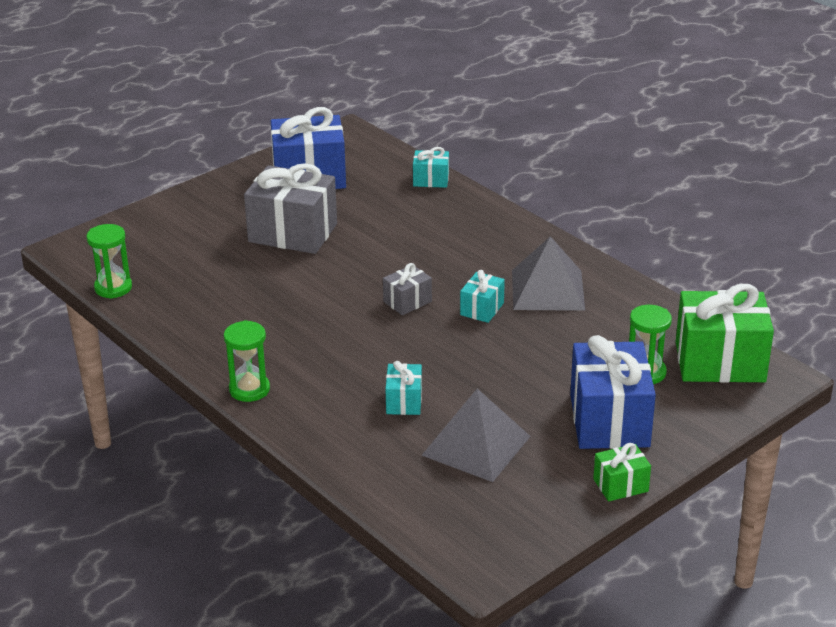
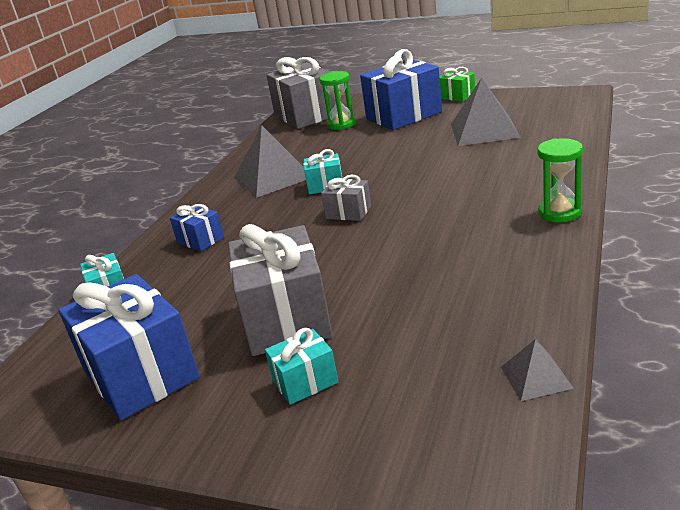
camera: 115 degrees left, 5 degrees down
green hourglass [87,224,132,299] -> grey pyramid [501,339,574,401]
turquoise gift [385,361,422,415] -> turquoise gift moved to [265,328,338,405]
green gift [676,284,774,383] -> grey gift [266,57,336,129]
none -> blue gift [170,204,224,252]

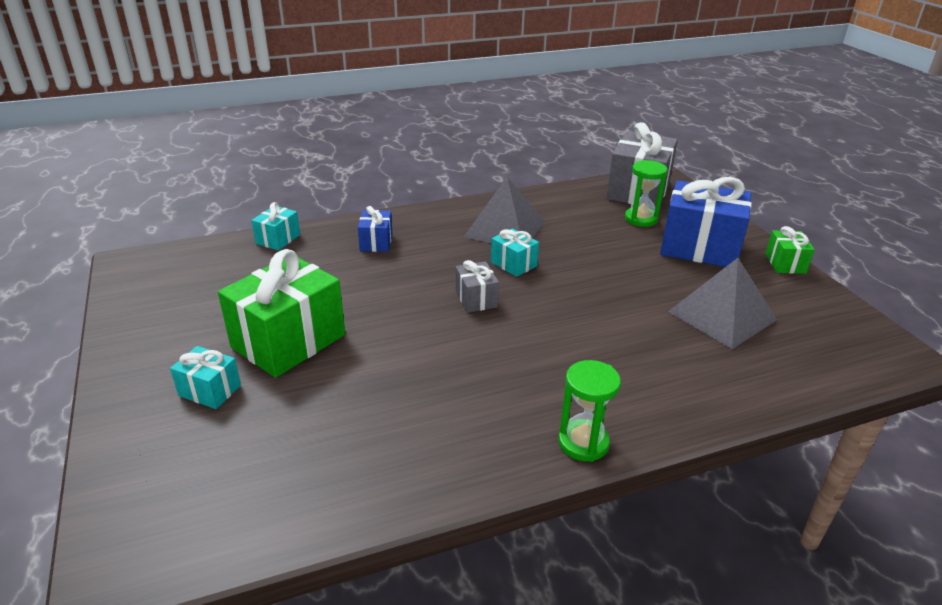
camera: 45 degrees right, 5 degrees up
blue gift [59,274,200,420] -> none
grey gift [228,224,333,356] -> green gift [218,249,345,378]
grey pyramid [501,339,574,401] -> none

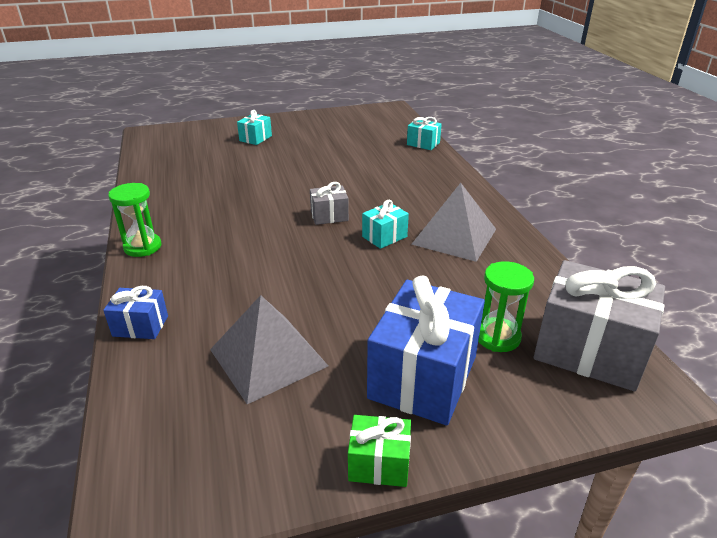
camera: 95 degrees right, 0 degrees up
green gift [218,249,345,378] -> none
blue gift [358,206,392,252] -> blue gift moved to [103,286,168,339]

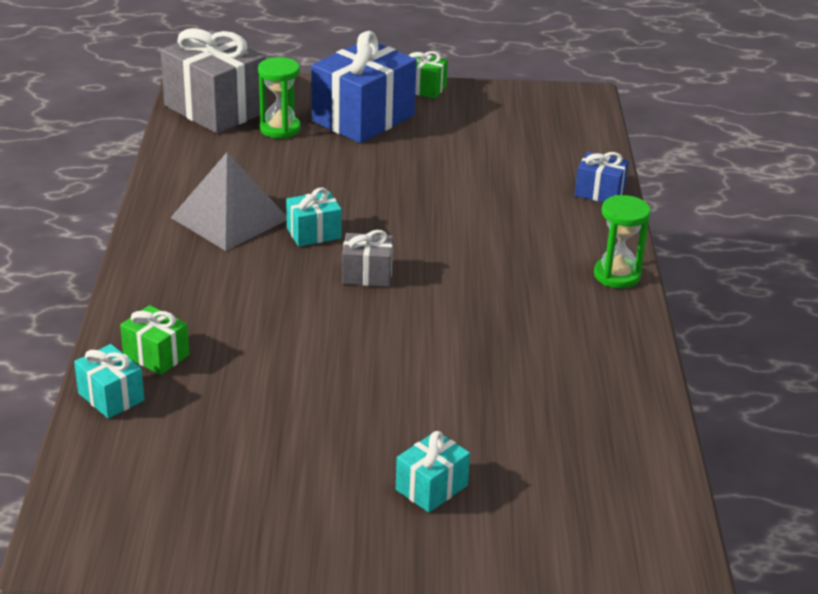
camera: 165 degrees left, 0 degrees up
grey pyramid [210,295,328,404] -> none
none -> green gift [120,305,190,375]

